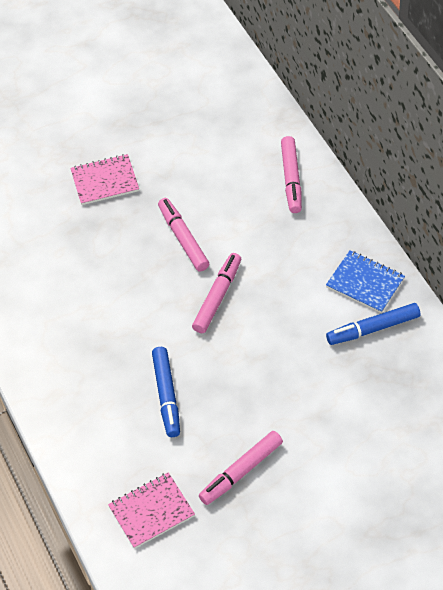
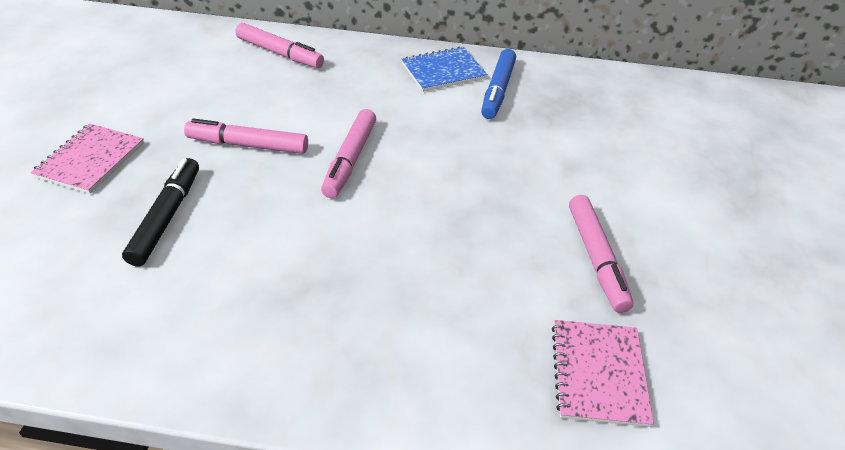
camera: 60 degrees left, 10 degrees down
blue marker [152,347,180,437] -> none
pink marker [192,253,241,333] -> pink marker turned 135 degrees counterclockwise [321,109,376,198]
none -> black marker [122,158,199,267]

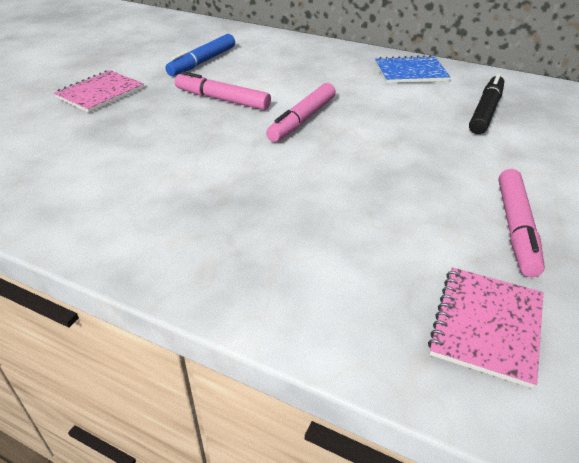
camera: 20 degrees right, 5 degrees down
black marker [122,158,199,267] -> black marker moved to [469,74,504,134]
pink marker [235,23,324,68] -> none
blue marker [481,49,516,119] -> blue marker moved to [165,34,235,76]

